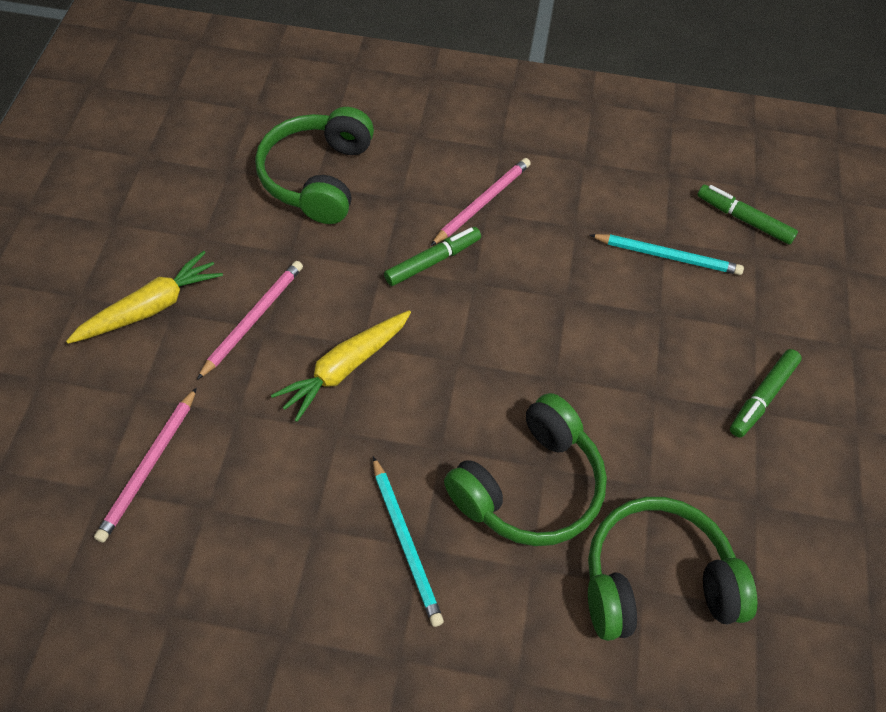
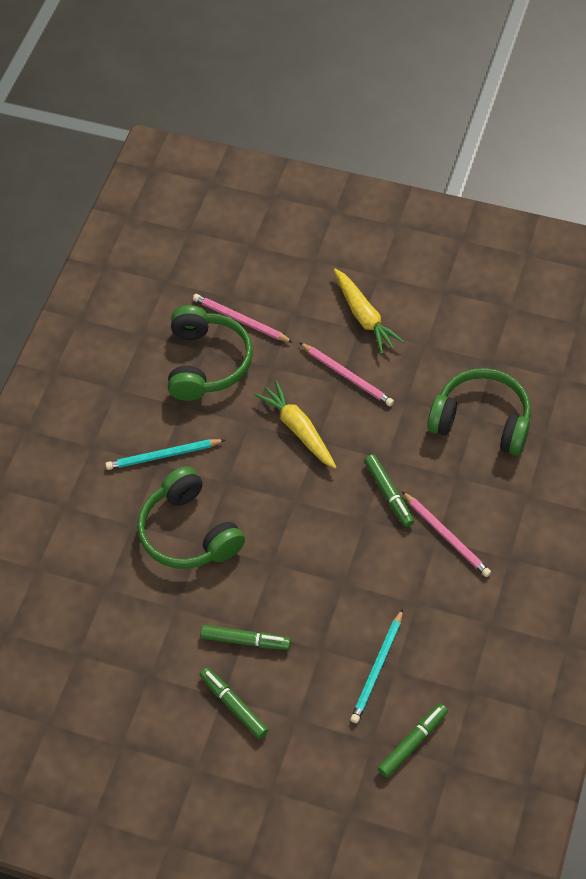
camera: 105 degrees right, 0 degrees up
green headphones [588,497,757,641] -> green headphones moved to [168,305,253,401]
none -> green marker [200,625,291,650]

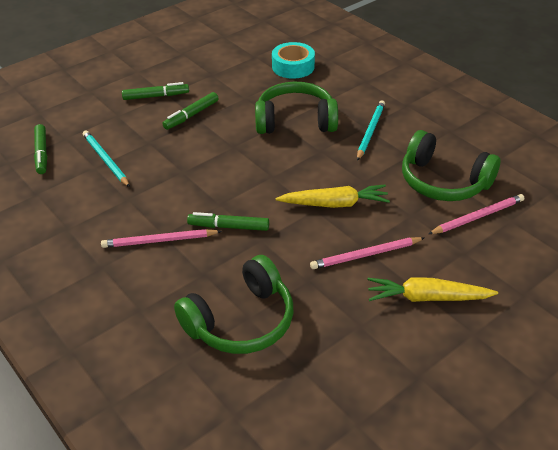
camera: 120 degrees right, 15 degrees down
none -> turquoise tape [272,42,315,79]

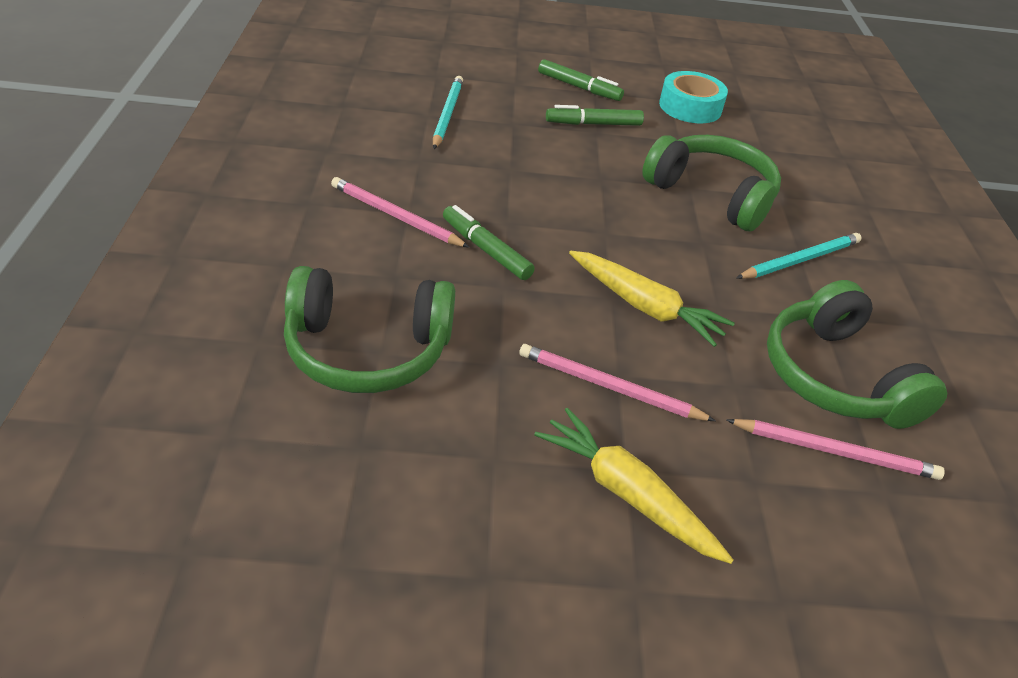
camera: 35 degrees right, 0 degrees up
green marker [34,124,47,174] -> none
turquoise tape [272,42,315,79] -> turquoise tape moved to [659,71,728,123]

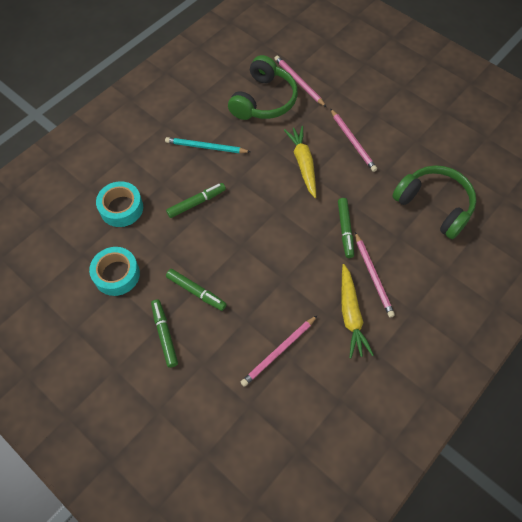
camera: 135 degrees left, 20 degrees up
turquoise pencil [433,76,463,149] -> pink pencil [241,316,317,387]
yellow carrot [534,408,733,564] -> yellow carrot moved to [342,264,374,358]
green headphones [642,135,781,231] -> green marker [166,183,226,218]
none -> turquoise tape [96,181,143,227]

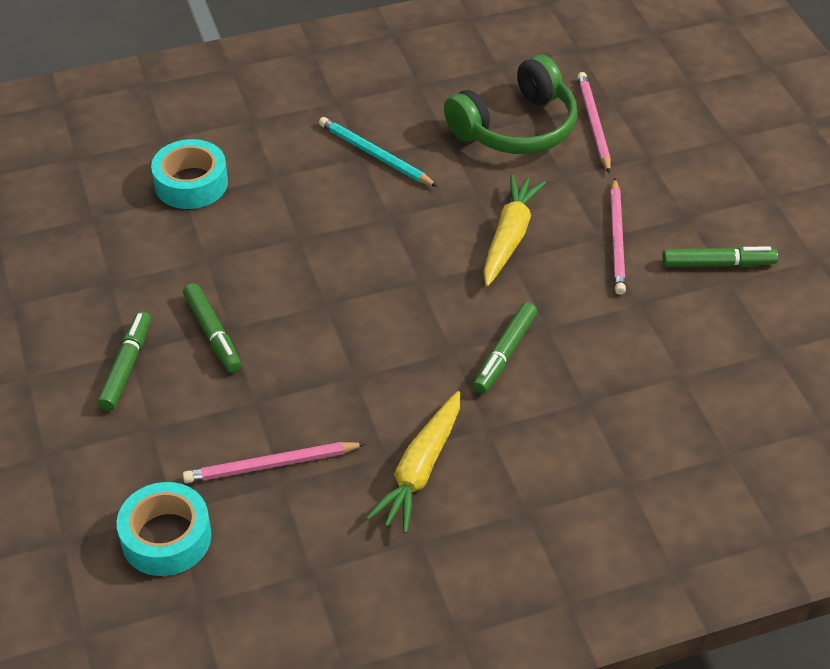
camera: 30 degrees right, 15 degrees down
turquoise tape [89,247,140,296] -> turquoise tape moved to [117,482,212,576]
green marker [166,183,226,218] -> green marker moved to [662,246,778,267]
pink pencil [355,232,395,318] -> none
green headphones [392,165,477,239] -> none

